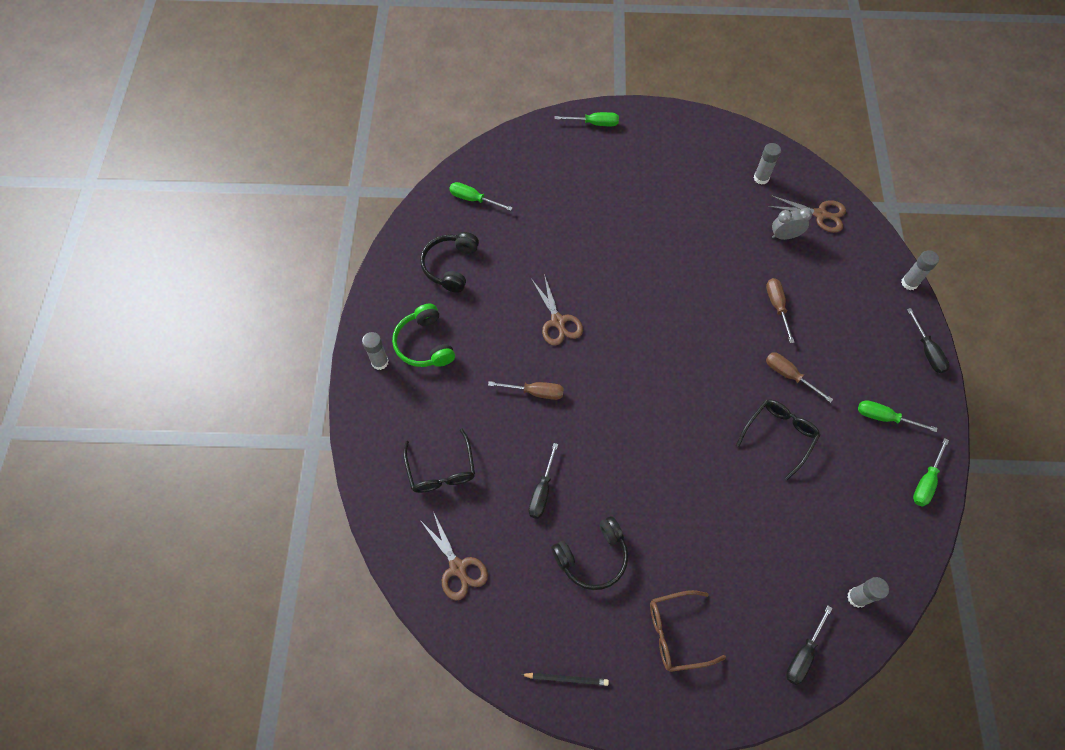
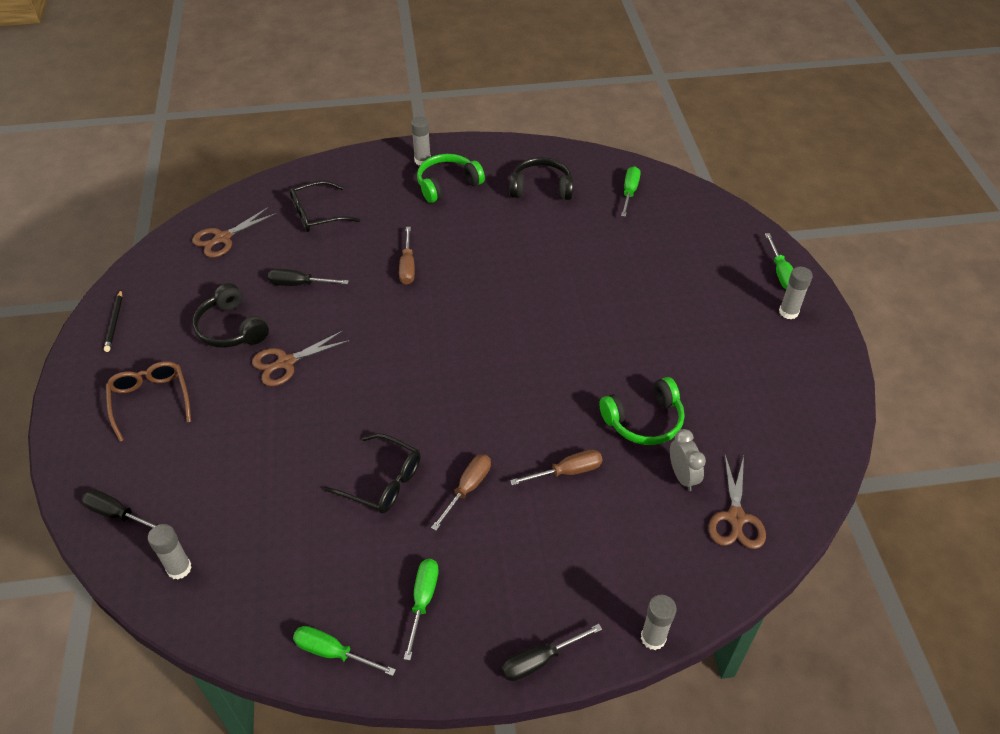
camera: 80 degrees right, 15 degrees down
brown scissors [532,274,583,345] -> brown scissors moved to [252,331,350,386]
grey glue stick [754,143,781,185] -> grey glue stick moved to [779,267,813,319]
none -> green headphones [599,377,685,445]

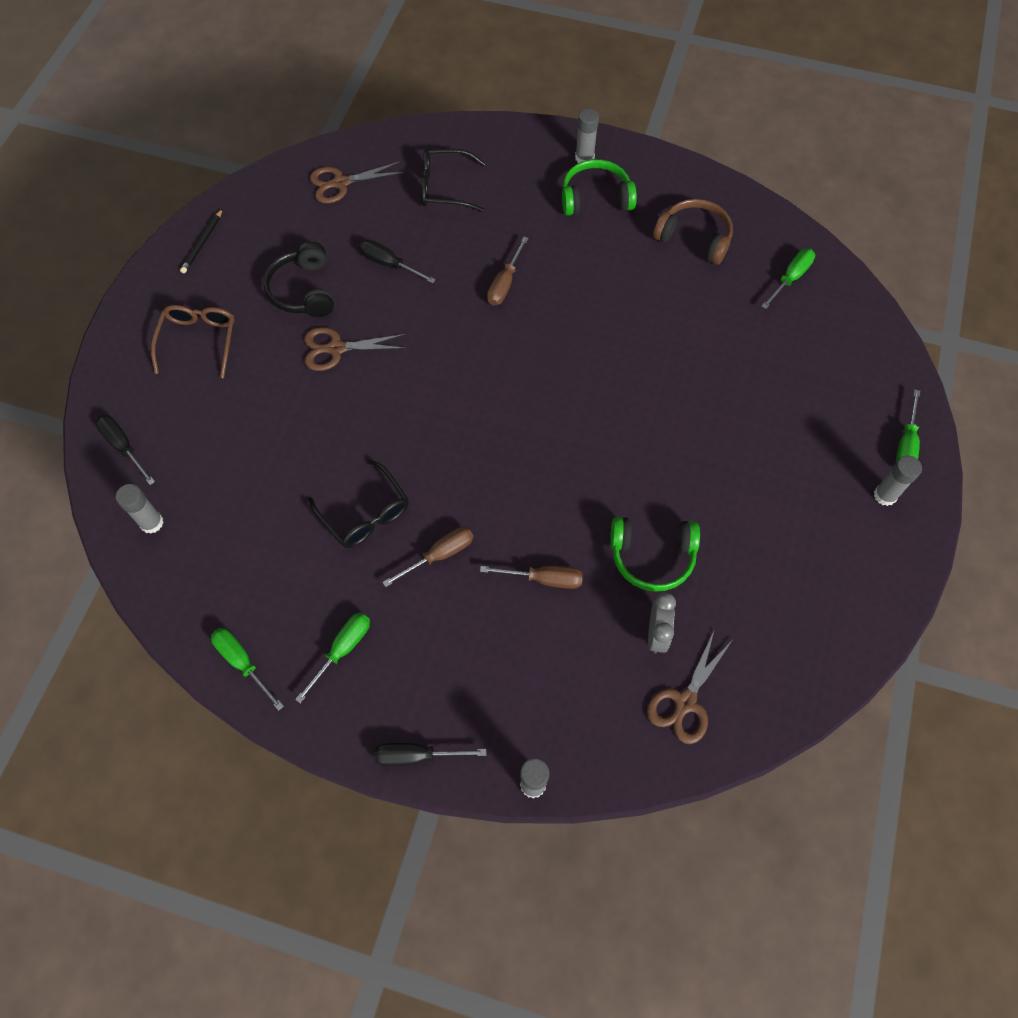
camera: 25 degrees right, 15 degrees up
black headphones [509,157,573,200] -> brown headphones [653,199,733,265]

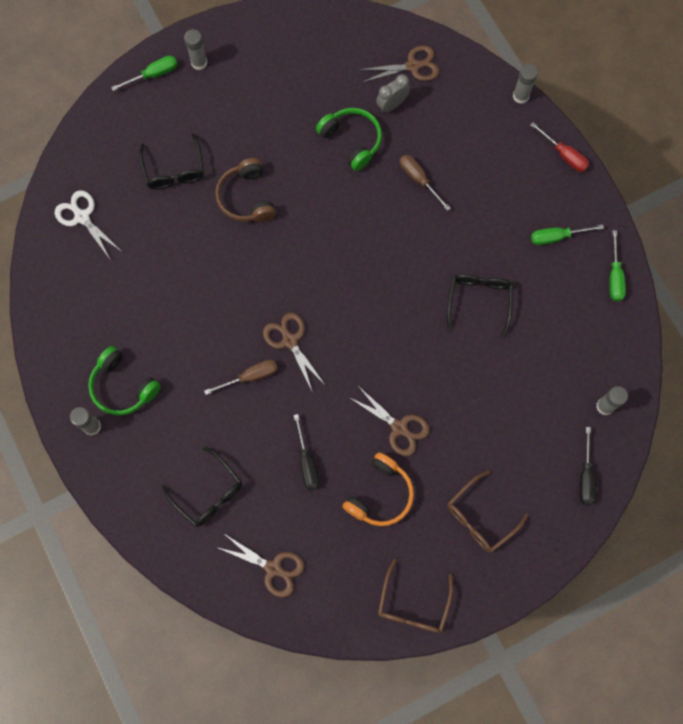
camera: 135 degrees left, 10 degrees up
black pencil [180,208,223,273] -> brown glasses [378,559,453,633]
black headphones [264,242,334,317] -> orange headphones [343,452,414,526]
black screwdriver [374,743,486,766] -> red screwdriver [530,122,589,172]
brown screwdriver [382,527,473,587] -> none
brown headphones [653,199,733,265] -> brown headphones moved to [215,158,276,222]
green screwdriver [761,249,815,309] -> white scissors [55,190,121,259]
none -> black glasses [139,133,204,190]
none -> brown scissors [263,313,326,393]

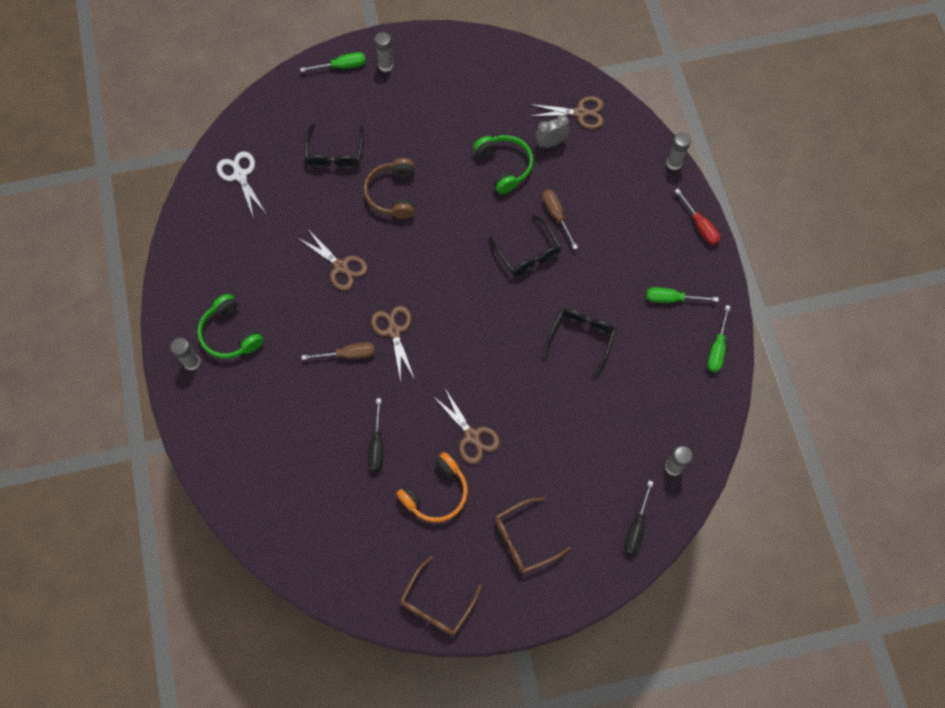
camera: 15 degrees right, 5 degrees down
black glasses [162,446,242,527] -> black glasses moved to [489,215,561,276]
brown scissors [216,535,304,598] -> brown scissors moved to [298,231,368,291]

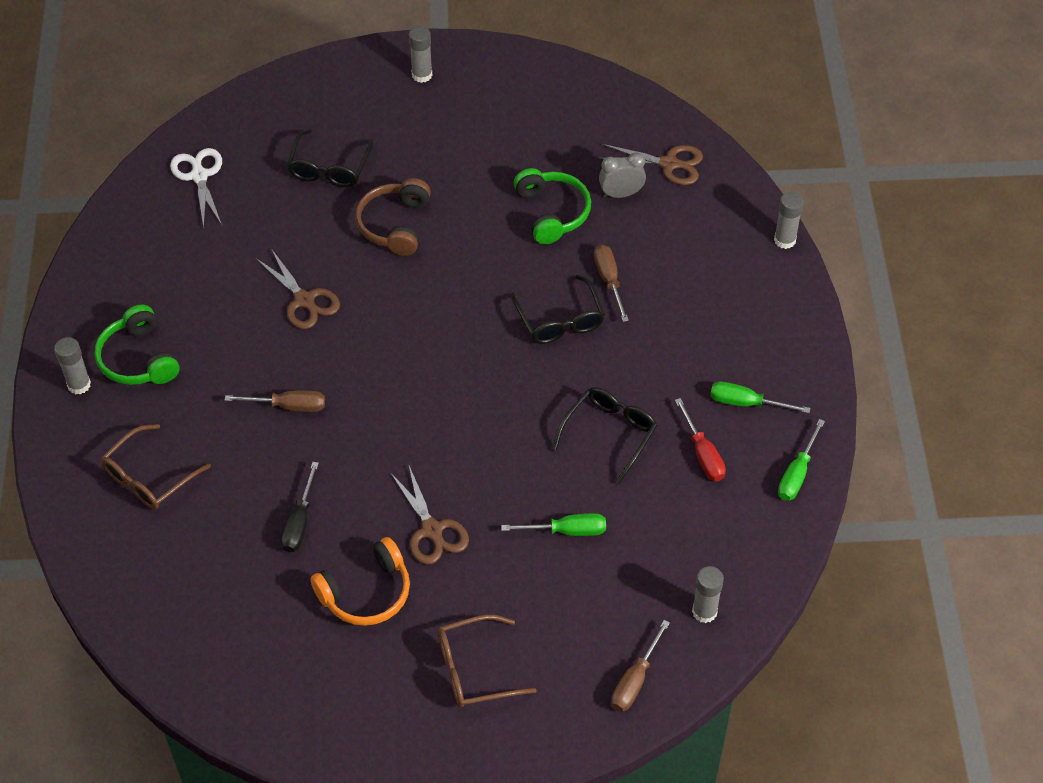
camera: 10 degrees right, 15 degrees down
green screwdriver [300,52,366,72] -> green screwdriver moved to [501,513,606,536]
brown scissors [371,306,415,382] -> none
brown glasses [400,556,482,635] -> brown glasses moved to [101,424,211,510]
black screwdriver [624,481,653,555] -> brown screwdriver [611,620,670,712]
red screwdriver [675,189,720,245] -> red screwdriver moved to [675,398,726,481]

